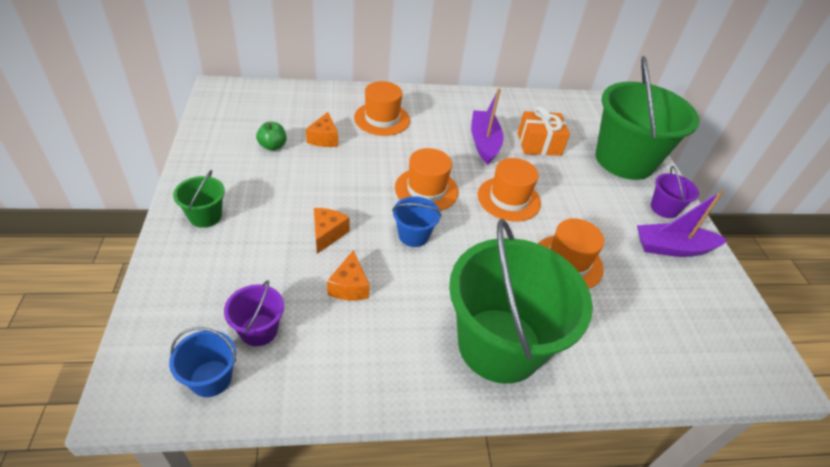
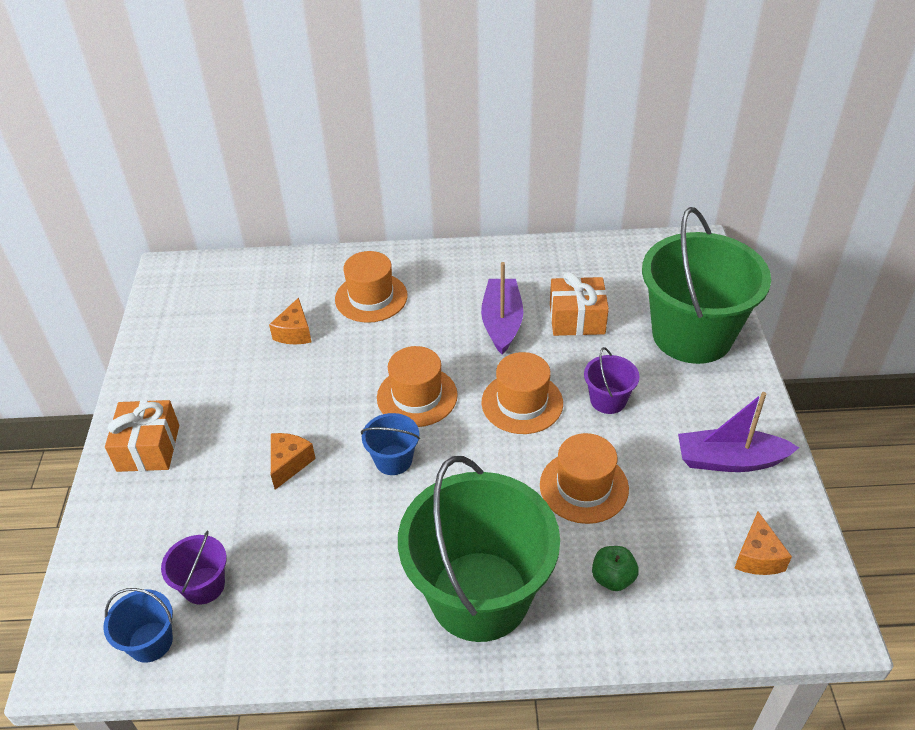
camera: 10 degrees right, 0 degrees up
green bucket [173,170,225,228] -> orange gift [105,400,179,472]
green apple [256,122,287,151] -> green apple moved to [592,546,639,591]
orange cheese [327,250,370,301] -> orange cheese moved to [734,511,792,575]
purple bucket [651,166,699,218] -> purple bucket moved to [584,347,640,414]

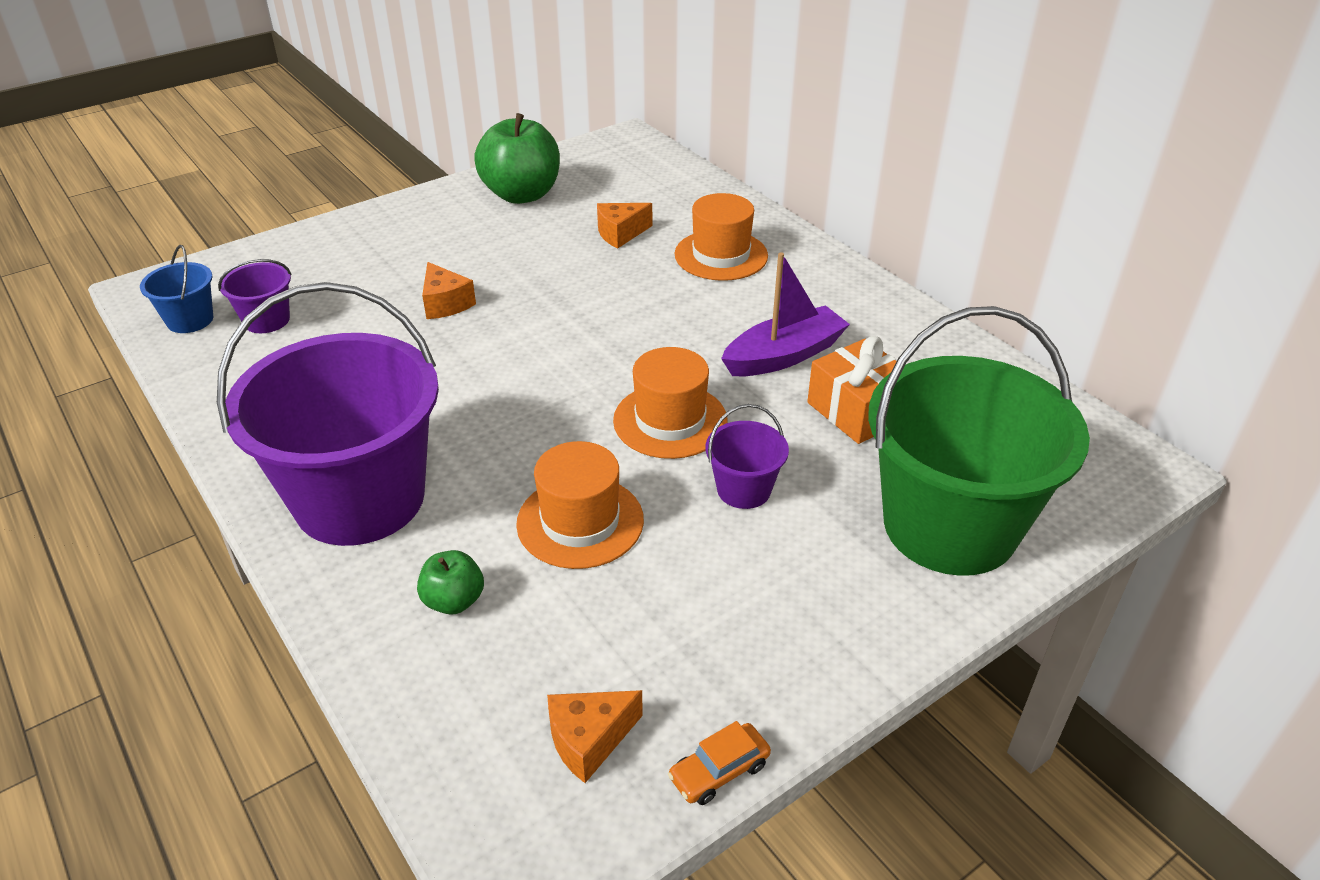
camera: 55 degrees right, 5 degrees down
orange gift [105,400,179,472] -> none
orange cheese [271,433,316,490] -> orange cheese turned 75 degrees clockwise [422,262,476,319]
blue bucket [361,413,420,475] -> none
orange hat [377,346,458,427] -> none
green bucket [398,456,560,642] -> purple bucket [217,282,439,546]
purple boat [678,392,799,472] -> none
none -> green apple [474,113,560,204]
none -> orange car [668,721,771,805]

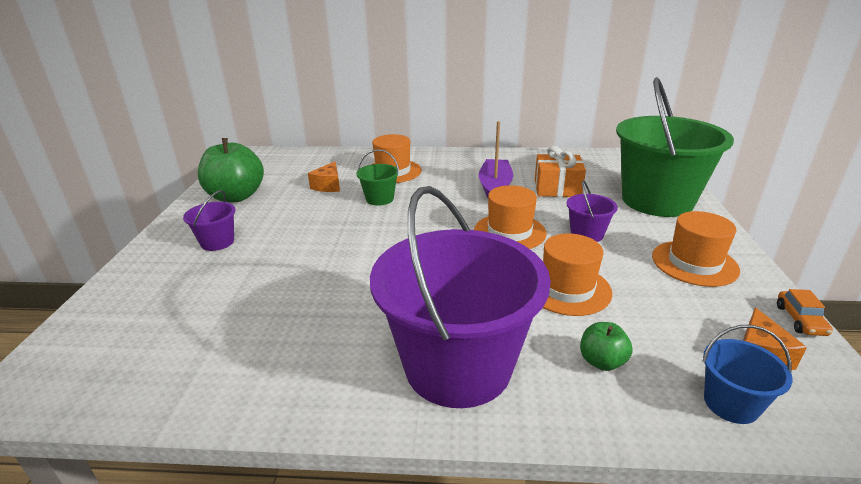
camera: 50 degrees left, 10 degrees down
blue bucket [140,245,213,333] -> blue bucket moved to [703,325,793,424]
purple bucket [218,259,292,333] -> purple bucket moved to [183,190,236,251]
orange cheese [422,262,476,319] -> none
none -> green bucket [356,149,399,206]
none -> orange hat [652,211,740,287]

